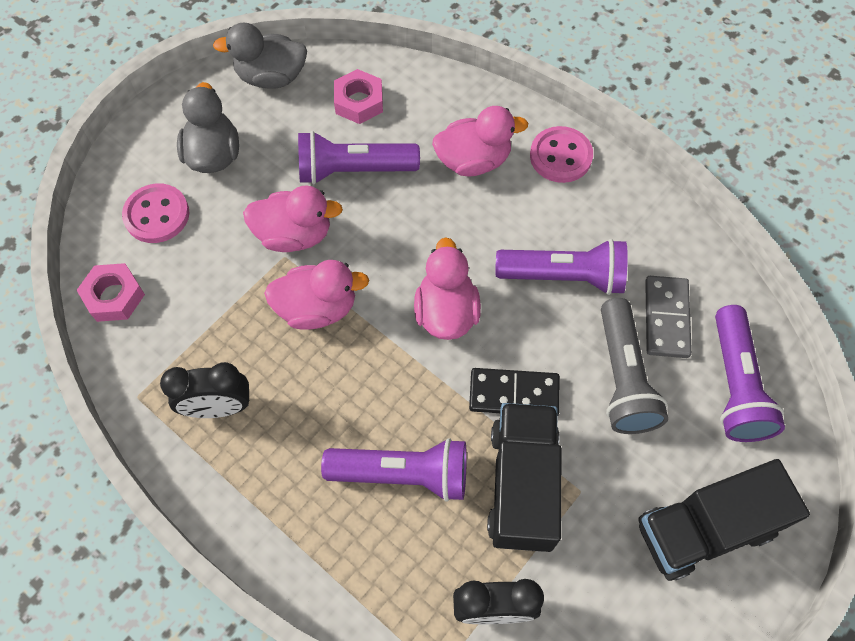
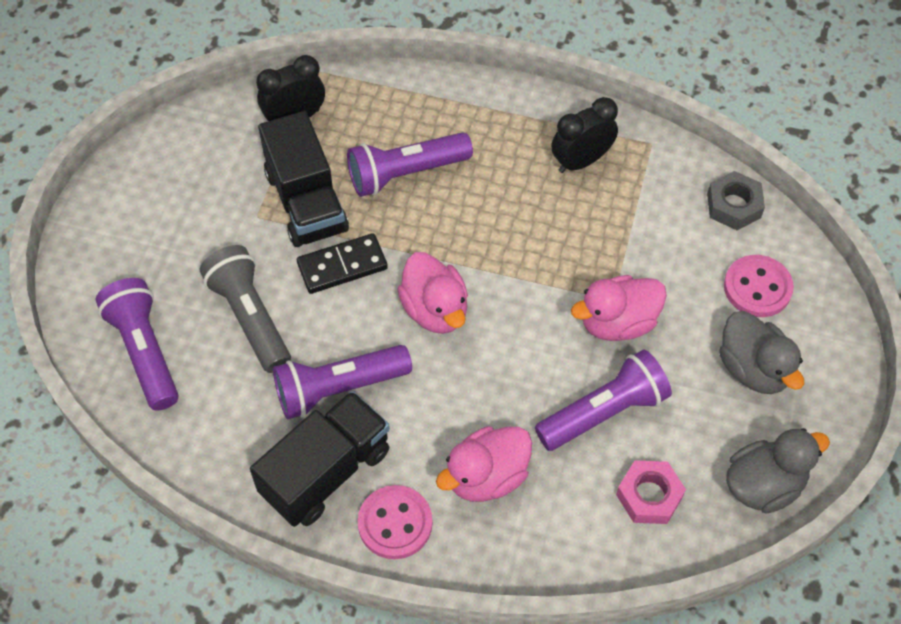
camera: 155 degrees right, 5 degrees down
pink nut [77,263,145,322] -> grey nut [707,171,765,230]
pink duck [264,260,369,329] -> none
black truck [638,459,810,581] -> black truck moved to [250,391,390,527]
grey domino [645,276,692,358] -> none

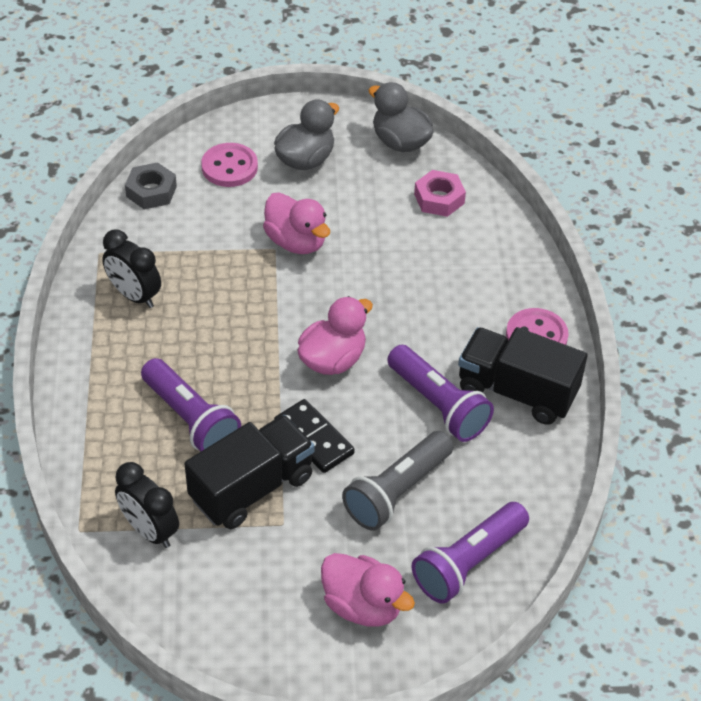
camera: 110 degrees left, 10 degrees down
pink duck [436,426,532,502] -> pink duck moved to [321,553,415,627]
purple flashlight [535,349,672,451] -> none

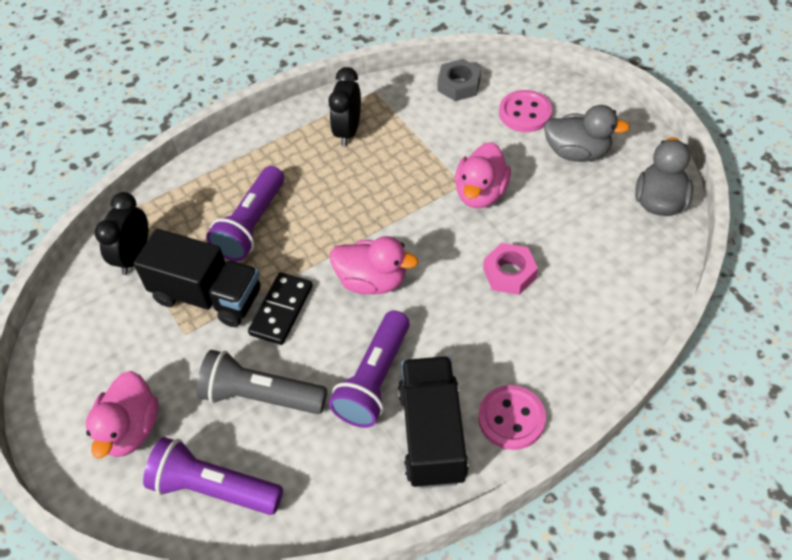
camera: 65 degrees right, 5 degrees up
pink nut [414,170,466,217] -> pink nut moved to [483,243,538,295]

